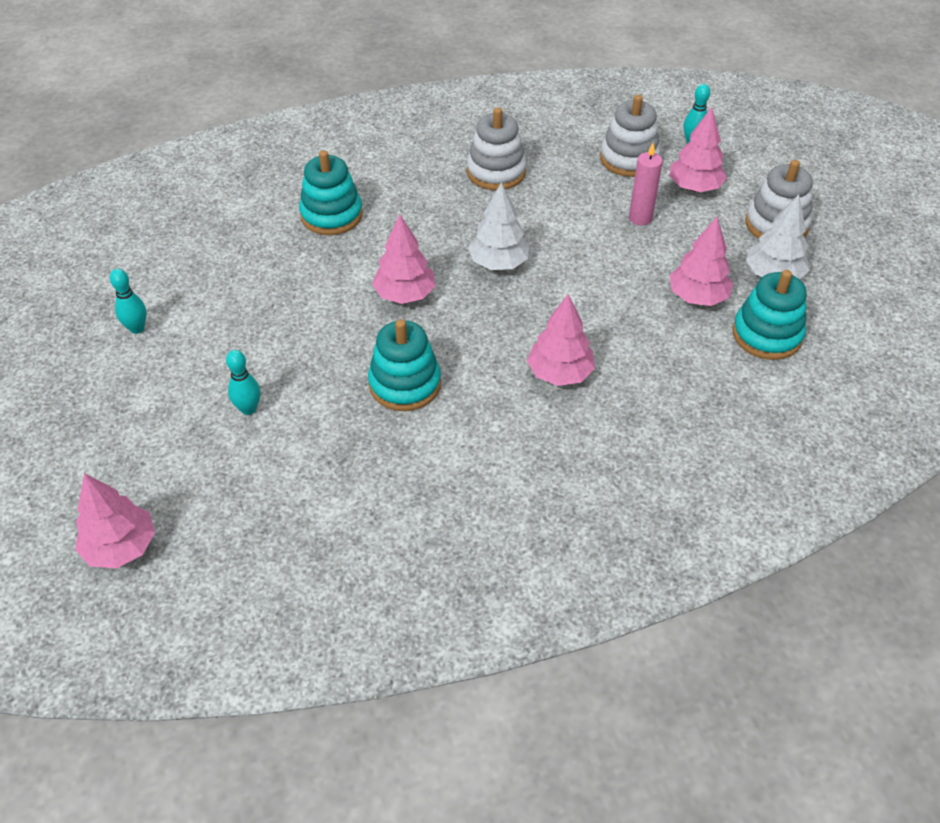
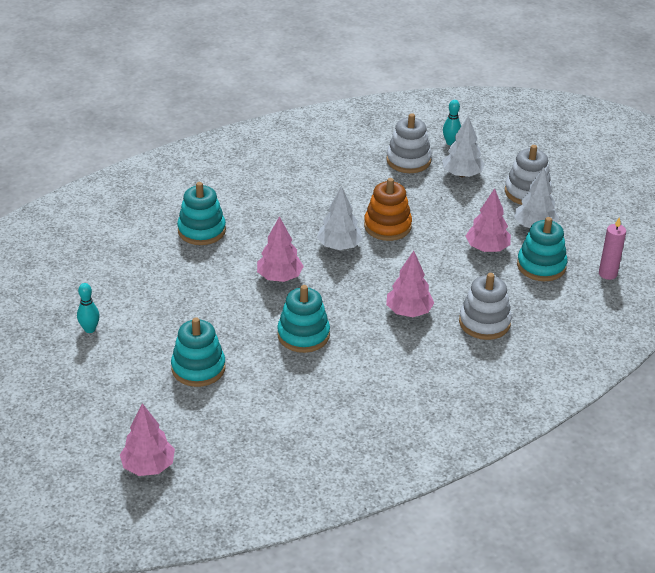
camera: 15 degrees left, 10 degrees down
turquoise bowling pin [226,350,260,415] -> turquoise stacking toy [171,317,225,387]
white stacking toy [467,107,527,190] -> white stacking toy moved to [459,273,512,340]
pink candle [629,143,663,226] -> pink candle moved to [599,217,626,280]
pink tree [669,107,727,192] -> white tree [442,116,485,177]
none -> orange stacking toy [364,178,412,241]

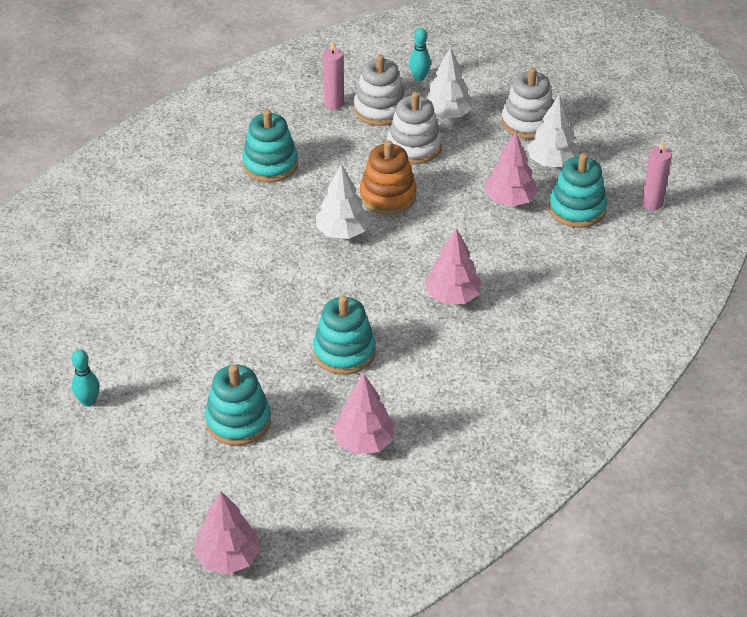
camera: 15 degrees left, 5 degrees up
turquoise stacking toy [177,182,226,245] -> turquoise stacking toy moved to [242,109,298,183]
pink tree [257,216,304,282] -> pink tree moved to [332,374,394,454]
white stacking toy [459,273,512,340] -> white stacking toy moved to [387,92,442,164]
none -> pink candle [323,40,344,109]

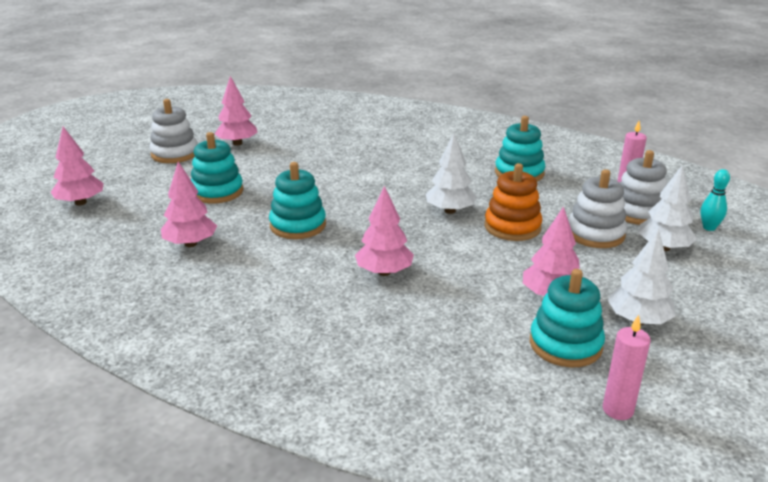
camera: 80 degrees right, 15 degrees down
turquoise bowling pin [72,349,100,407] -> pink tree [215,76,258,146]
white stacking toy [501,68,554,139] -> white stacking toy moved to [149,99,198,163]

